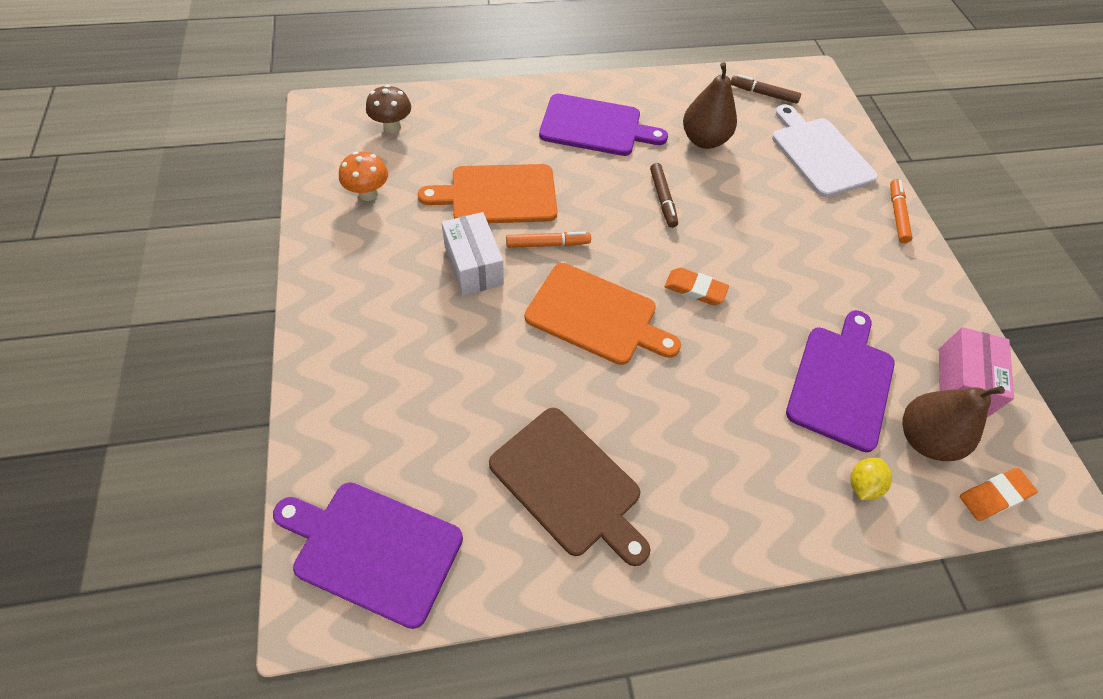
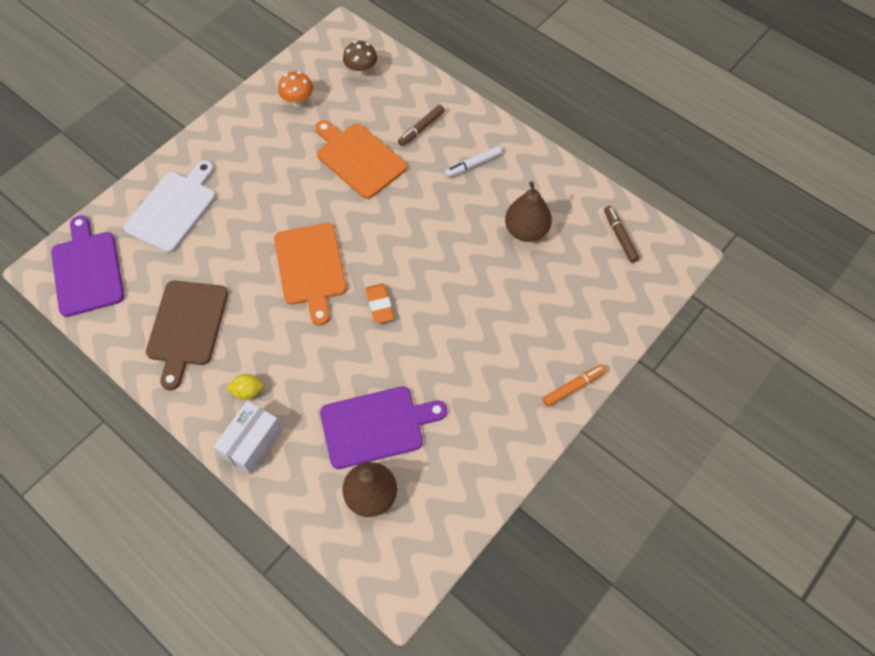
camera: 55 degrees right, 5 degrees up
white box [441,212,504,296] -> white box moved to [213,401,283,475]
orange marker [506,232,591,248] -> none
purple cutting board [539,94,668,156] -> white marker [445,146,502,178]
brown marker [650,163,678,228] -> brown marker moved to [398,105,445,146]
white cutting board [772,104,878,197] -> white cutting board moved to [124,161,216,253]
yellow lemon [850,458,892,500] -> yellow lemon moved to [227,374,264,400]
pink box [939,327,1014,418] -> none
orange eraser [960,468,1038,521] -> none

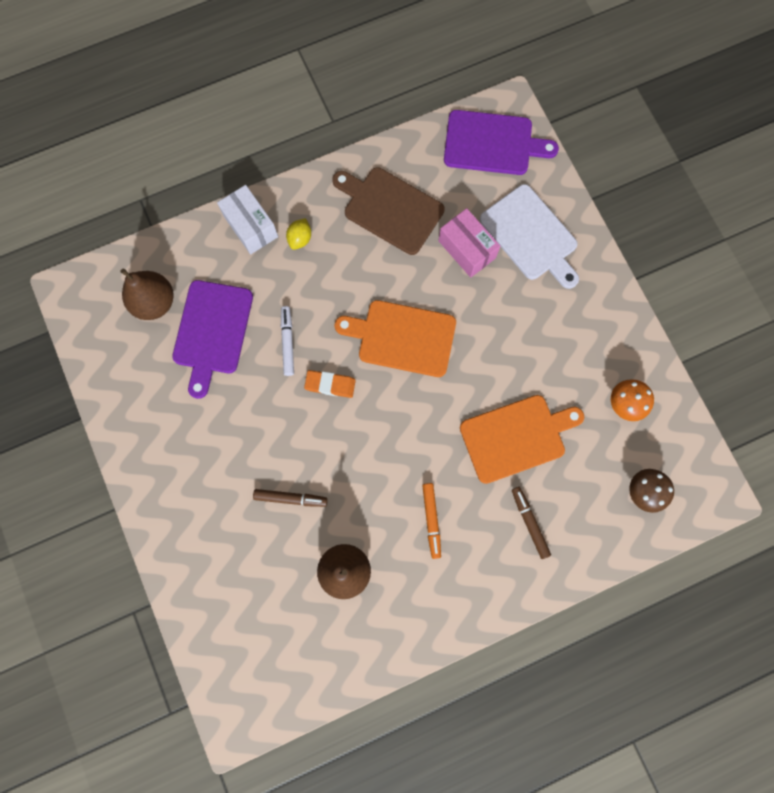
camera: 115 degrees right, 15 degrees up
white marker [445,146,502,178] -> white marker moved to [281,306,294,376]
orange marker [542,364,606,407] -> orange marker moved to [422,483,441,559]
brown marker [604,206,639,263] -> brown marker moved to [253,489,328,507]
none -> pink box [438,208,500,278]

